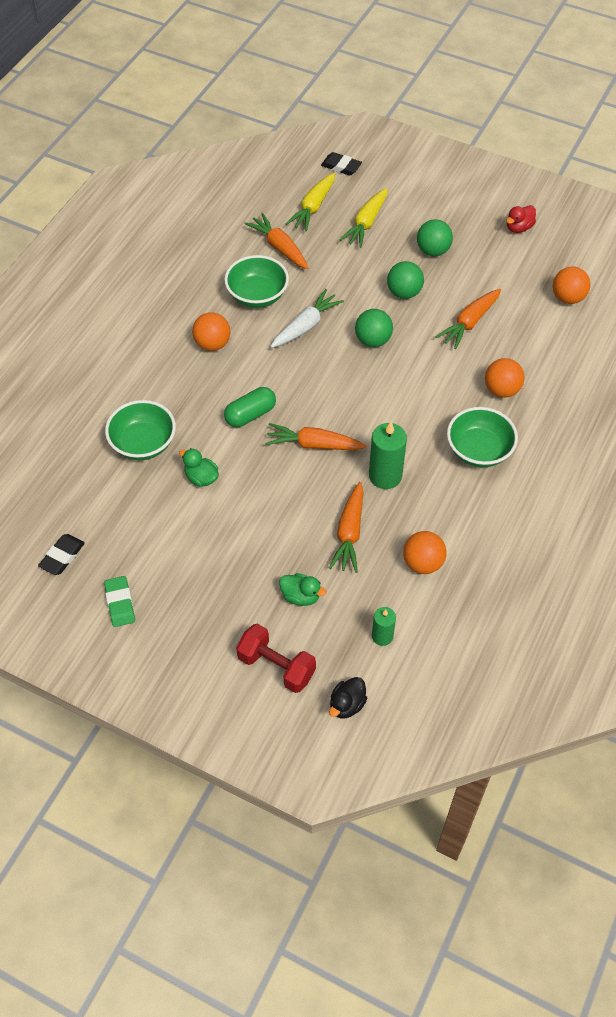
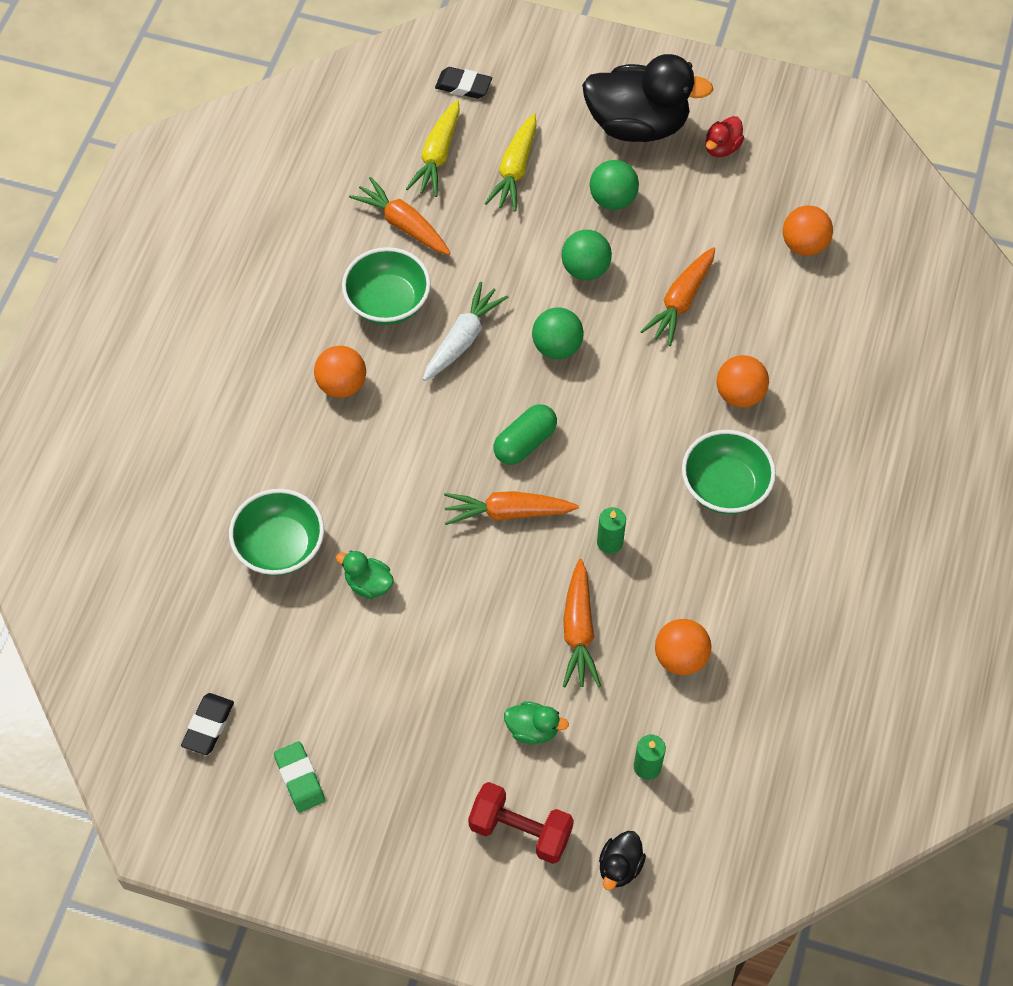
camera: 10 degrees left, 5 degrees up
green capsule [224,387,276,427] -> green capsule moved to [493,404,557,465]
green candle [369,422,407,489] -> green candle [597,507,626,554], size x0.60
none -> black duck [582,54,713,142]

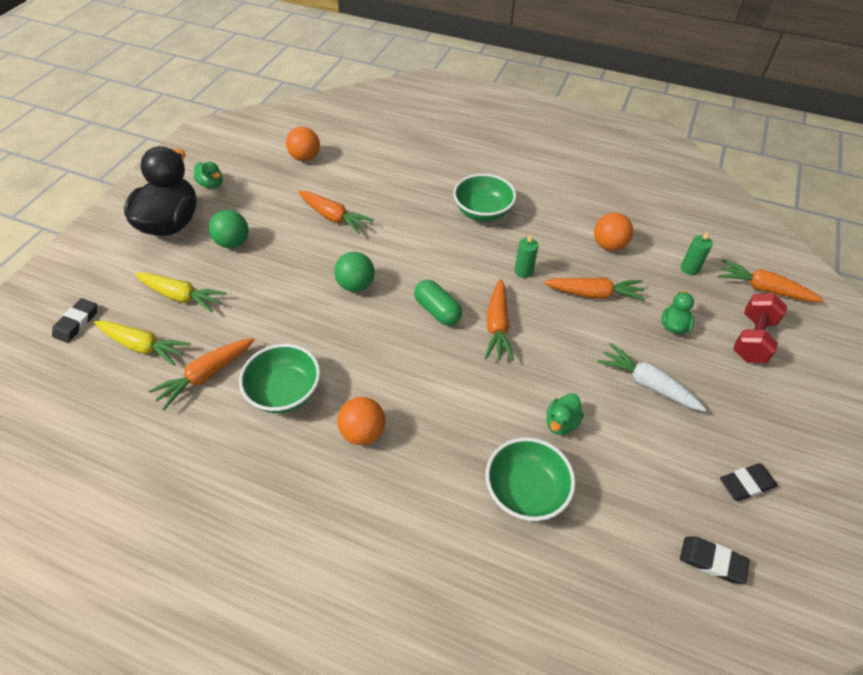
camera: 85 degrees left, 10 degrees down
green eraser [274,741,325,813] -> black eraser [720,463,778,501]
white carrot [423,282,508,381] -> white carrot moved to [597,343,707,412]
green ball [561,230,612,280] -> none
black duck [599,831,646,890] -> orange carrot [718,259,824,302]
red duck [705,116,744,157] -> green duck [193,161,222,189]
orange ball [717,355,769,408] -> none

